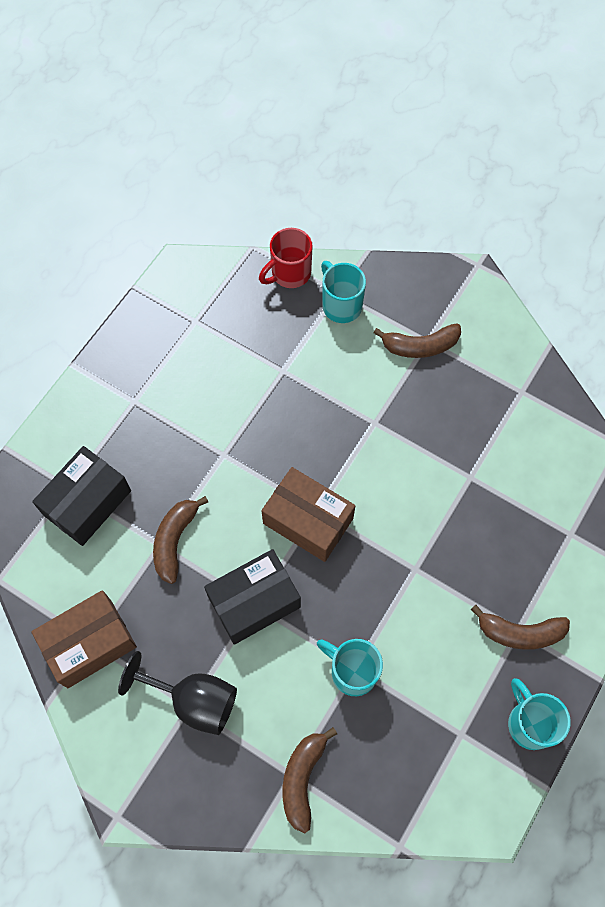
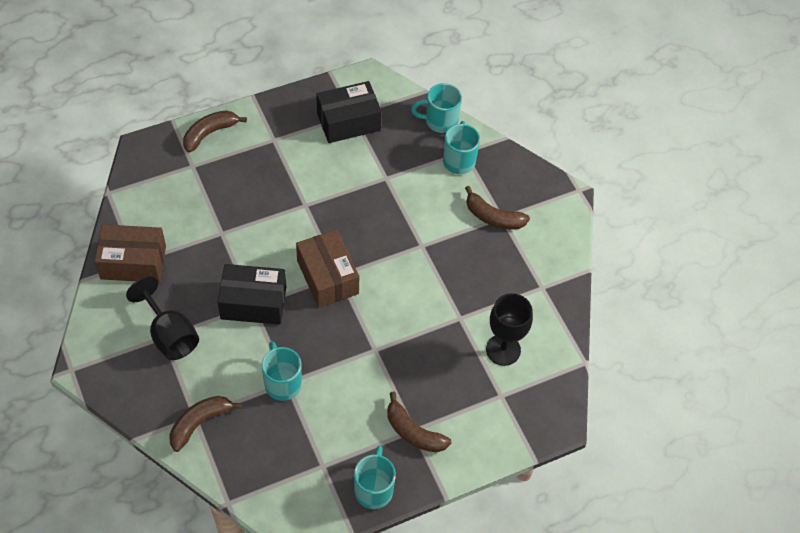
camera: 30 degrees right, 10 degrees down
black box [32,446,131,546] -> black box moved to [316,81,382,143]
brown banana [153,496,208,584] -> brown banana moved to [183,110,247,153]
red mug [259,228,313,288] -> turquoise mug [411,83,462,133]
none -> black goblet [486,293,533,366]

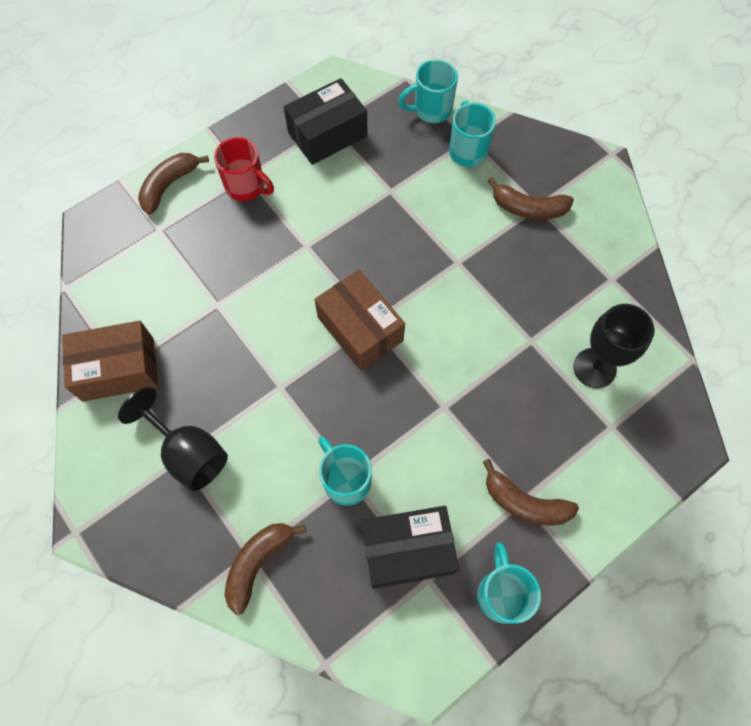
camera: 10 degrees left, 10 degrees up
black box [218,264,286,325] -> black box moved to [362,506,459,589]
none -> red mug [214,137,274,201]

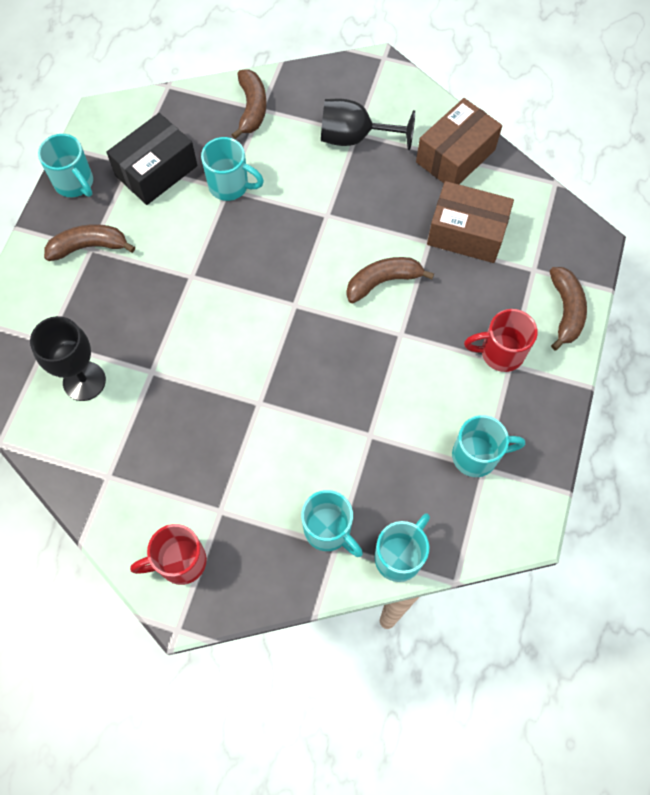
camera: 145 degrees right, 0 degrees up
black box [284,78,368,165] -> turquoise mug [452,415,525,477]
brown box [314,270,405,371] -> brown box moved to [427,181,514,263]
brown banana [487,177,574,220] -> brown banana moved to [346,257,434,303]
none -> red mug [130,524,207,585]

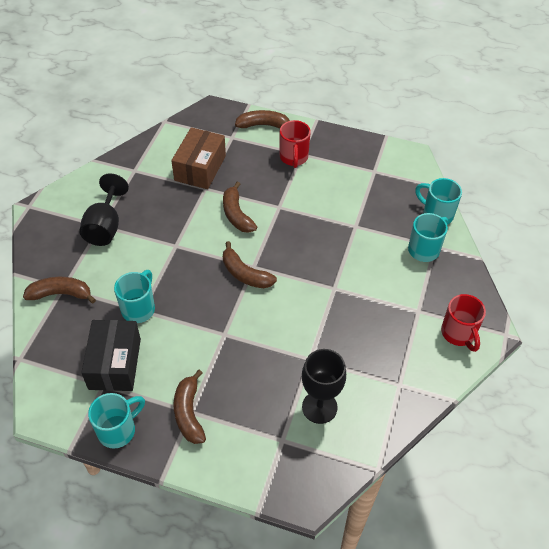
camera: 90 degrees left, 15 degrees down
black box [106,113,197,205] -> black box turned 45 degrees clockwise [81,320,141,391]
brown box [416,98,502,184] -> none
turquoise mug [452,415,525,477] -> none
none -> brown banana [223,241,277,288]

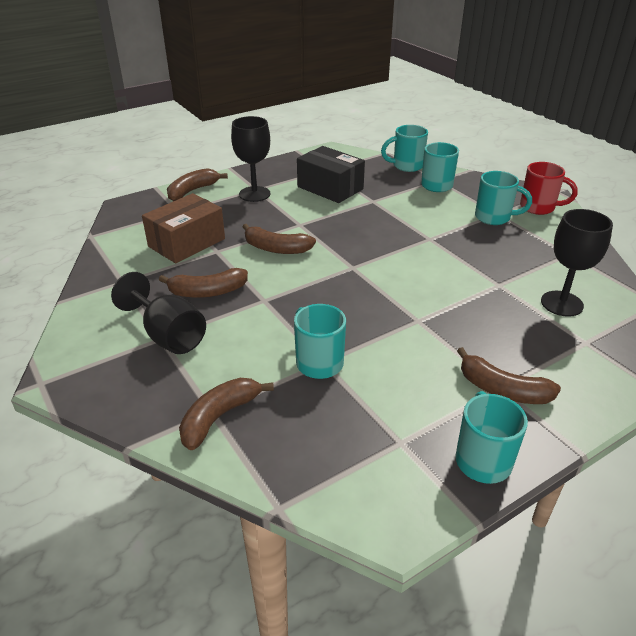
camera: 50 degrees left, 15 degrees down
black box [81,320,141,391] -> black box moved to [297,146,365,203]
brown box [171,127,226,189] -> brown box turned 75 degrees clockwise [142,193,225,263]
brown banana [223,241,277,288] -> brown banana moved to [159,268,248,298]
red mug [280,120,311,168] -> black goblet [231,116,270,202]
none -> turquoise mug [475,171,532,225]

